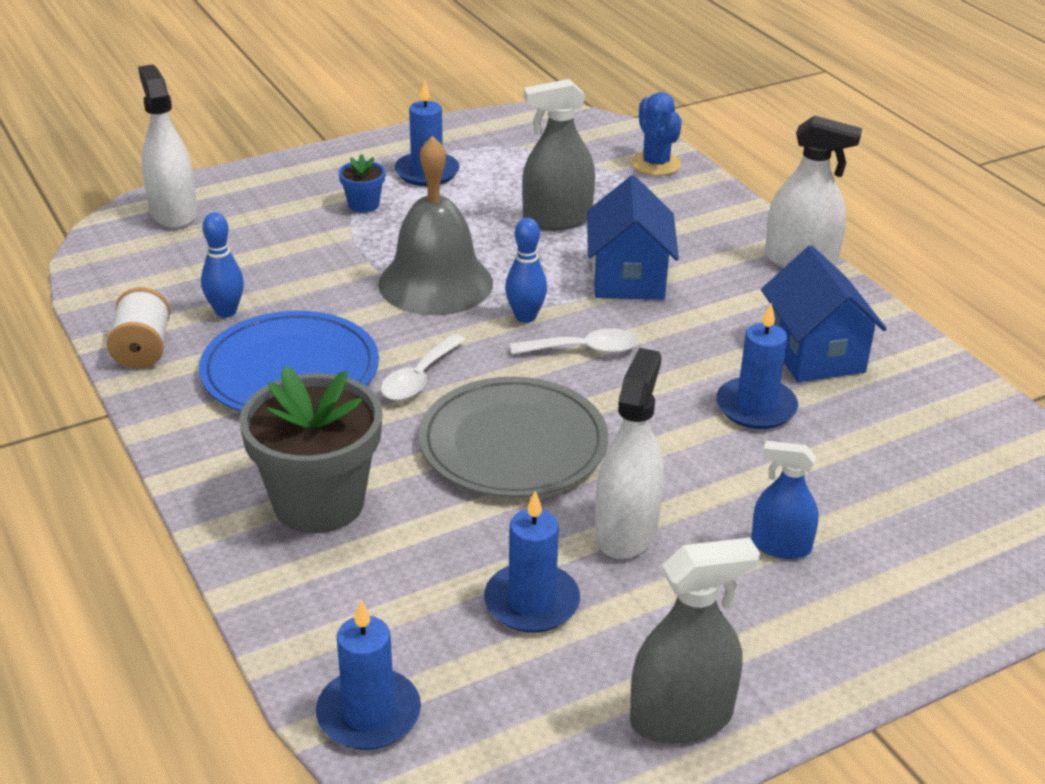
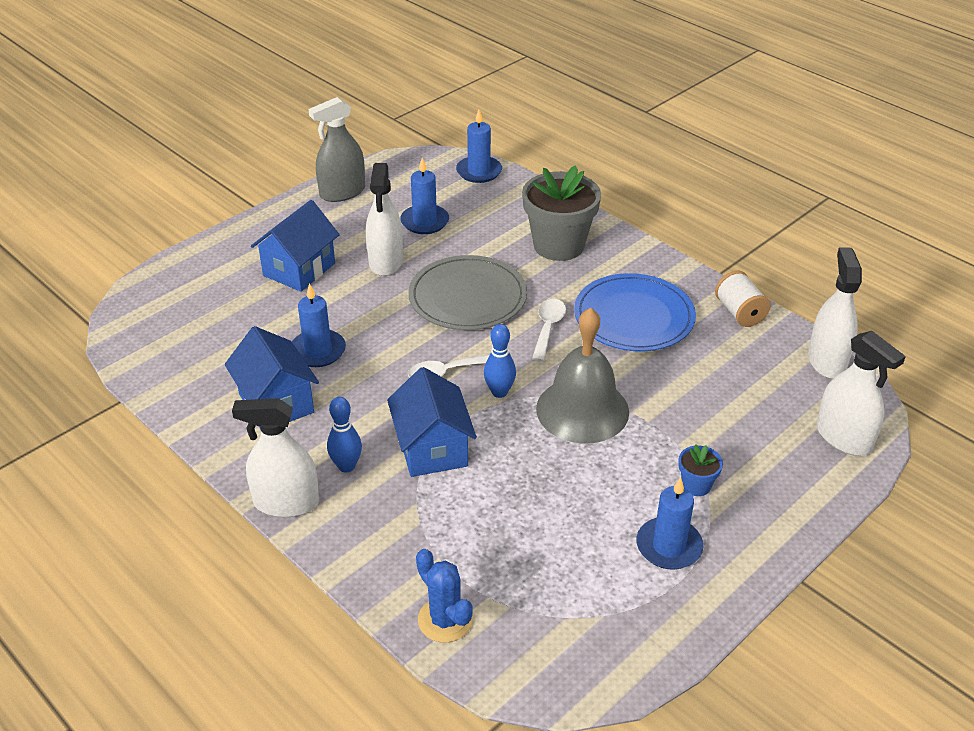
camera: 165 degrees right, 5 degrees up
blue bowling pin [201,212,244,318] -> blue bowling pin moved to [327,397,362,473]
grey spray bottle [522,79,595,230] -> none
blue spray bottle [751,441,818,559] -> blue house [251,200,340,292]
none -> white spray bottle [808,247,862,379]

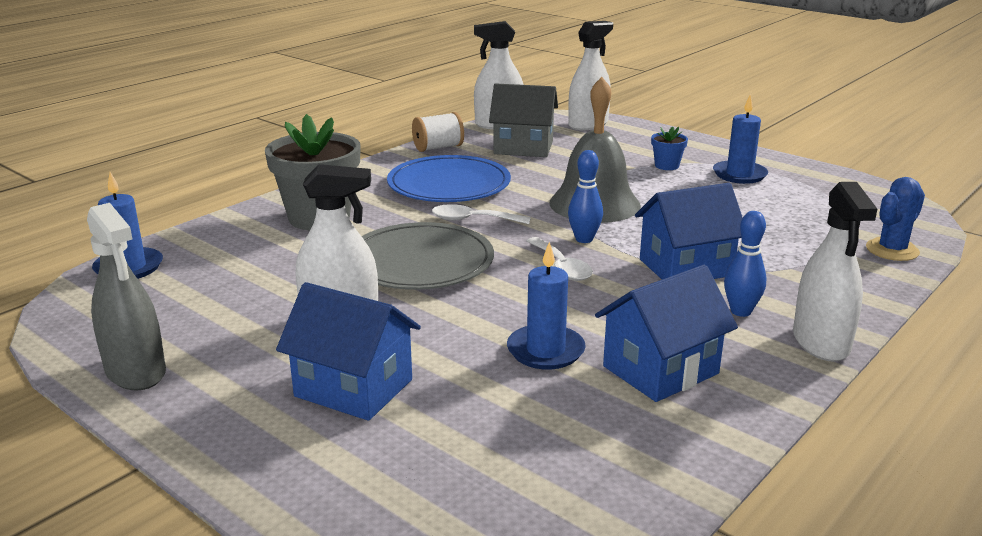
camera: 95 degrees left, 15 degrees down
blue candle [400,158,449,234] -> none
none -> grey house [489,83,558,157]

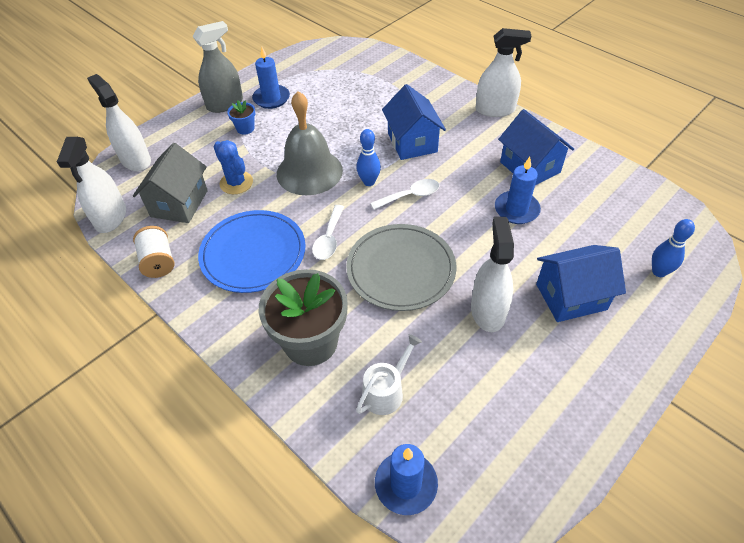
camera: 85 degrees left, 25 degrees up
grey spray bottle [87,203,166,390] -> grey spray bottle moved to [193,21,243,113]
blue house [276,282,421,421] -> blue house turned 45 degrees clockwise [536,245,626,322]
blue bowling pin [724,211,767,317] -> blue bowling pin moved to [652,219,695,277]
blue cactus [866,177,925,261] -> blue cactus moved to [214,140,253,194]
none -> white watering can [356,334,422,415]

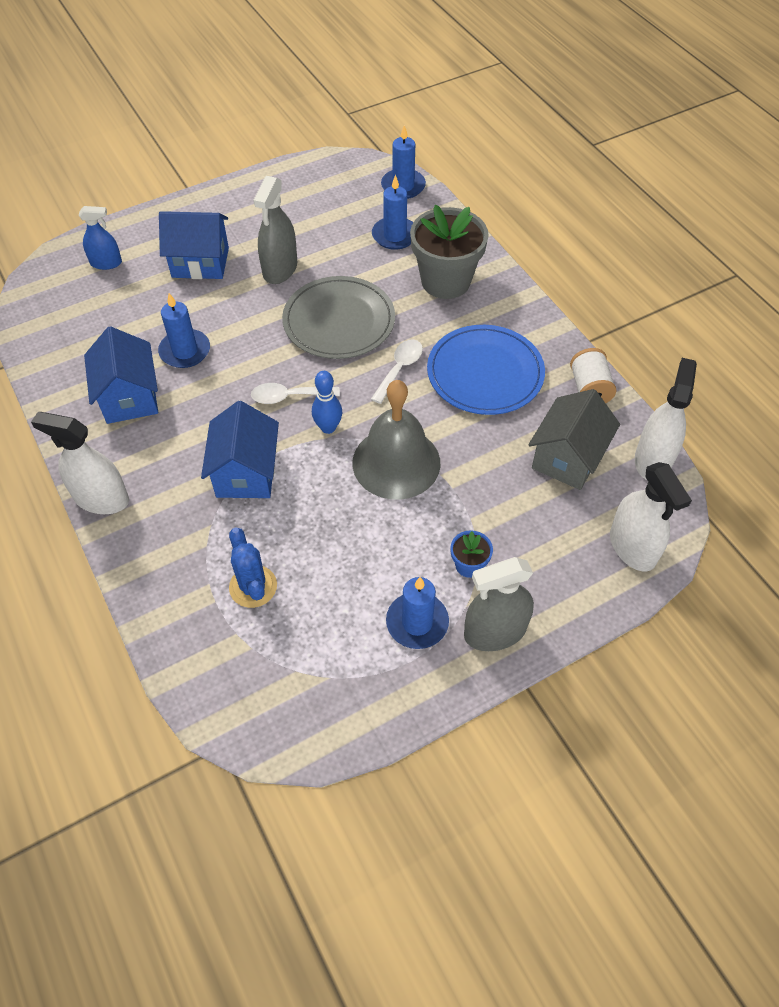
camera: 165 degrees left, 5 degrees up
blue cactus [214,140,253,194] -> blue cactus moved to [229,527,277,608]
white watering can [356,334,422,415] -> blue candle [372,175,413,250]
white spray bottle [471,217,514,332] -> grey spray bottle [253,176,297,284]
blue bowling pin [652,219,695,277] -> blue spray bottle [79,206,122,270]

